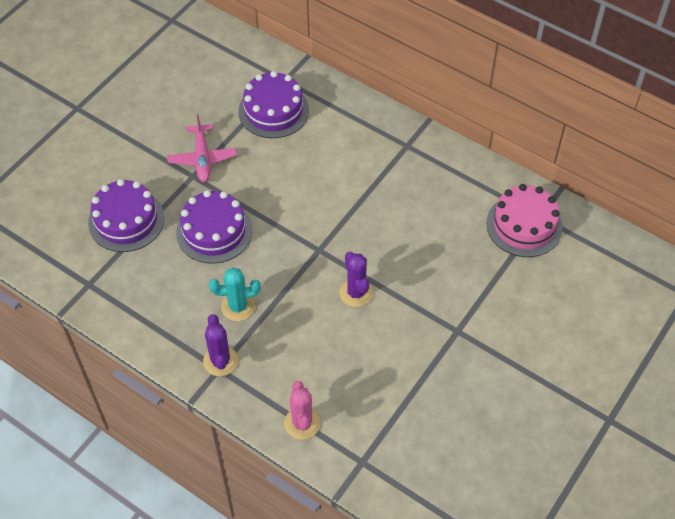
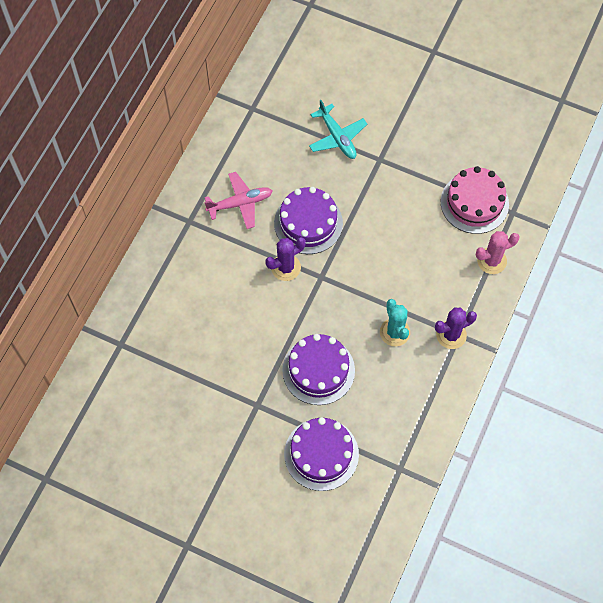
camera: 100 degrees left, 10 degrees up
pink plane [167,114,237,182] -> pink plane moved to [204,172,272,229]
purple cake [238,71,309,138] -> purple cake moved to [274,187,343,254]
purple cactus [340,252,373,307] -> purple cactus moved to [265,237,306,281]
pink cake [486,184,563,257] -> pink cake moved to [441,166,509,234]
none -> turquoise plane [309,100,367,159]

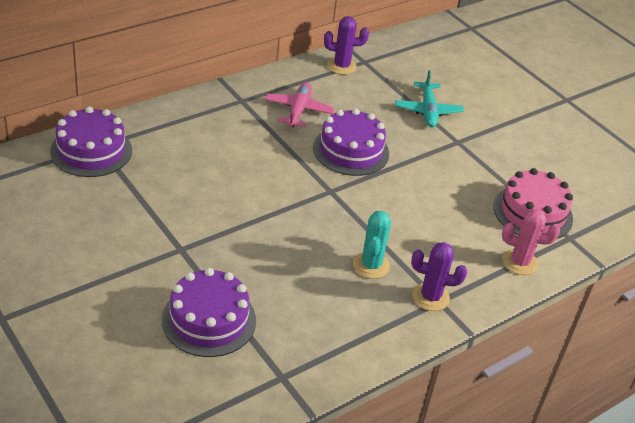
camera: 25 degrees right, 25 degrees down
pink plane [204,172,272,229] -> pink plane turned 90 degrees counterclockwise [265,82,335,128]
purple cactus [265,237,306,281] -> purple cactus moved to [324,16,369,75]
purple cake [282,334,355,405] -> purple cake moved to [50,106,132,177]

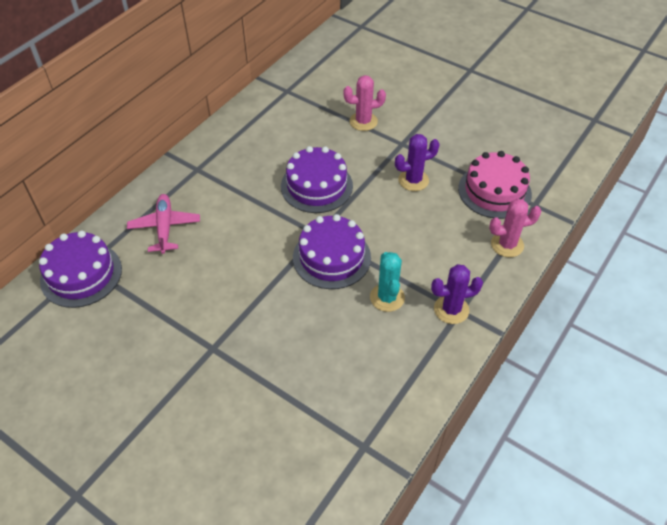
camera: 15 degrees left, 10 degrees up
purple cake [162,268,256,357] -> purple cake moved to [293,214,371,289]
pink plane [265,82,335,128] -> pink plane moved to [127,194,200,254]
purple cactus [324,16,369,75] -> purple cactus moved to [395,134,440,191]
turquoise plane [395,70,464,127] -> pink cactus [343,75,386,131]

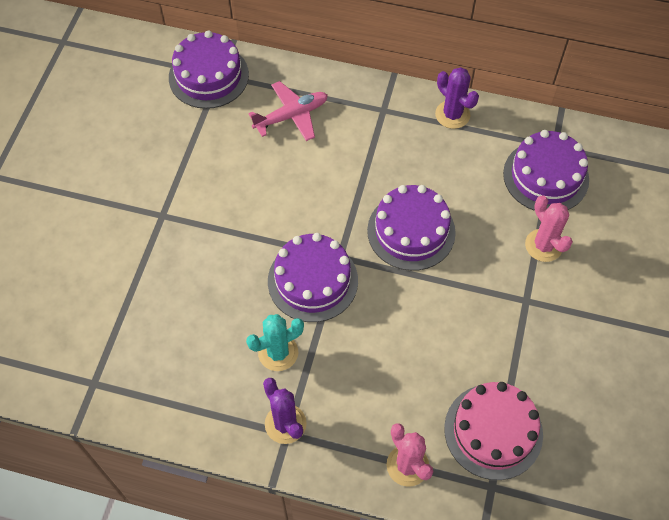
camera: 70 degrees right, 10 degrees up
purple cactus [395,134,440,191] -> purple cactus moved to [435,67,479,129]
none -> purple cake [503,130,589,211]

